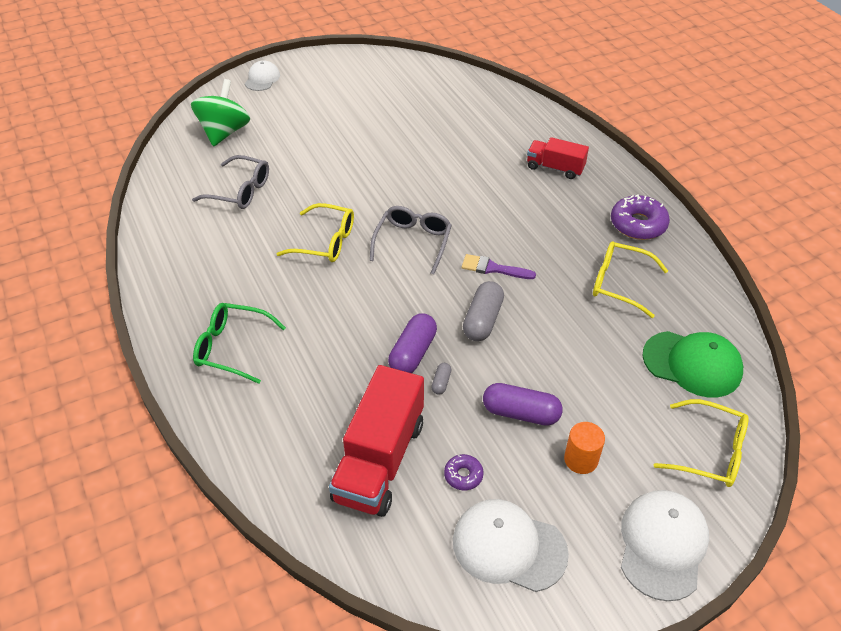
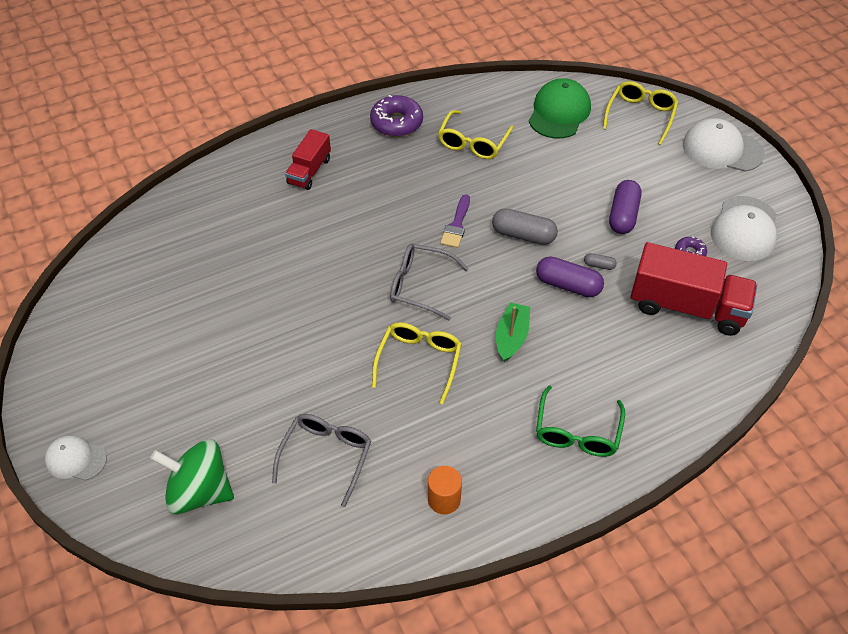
camera: 90 degrees left, 5 degrees up
orange cylinder [564,422,605,474] -> orange cylinder moved to [428,466,462,514]
none -> green boat [496,302,530,362]

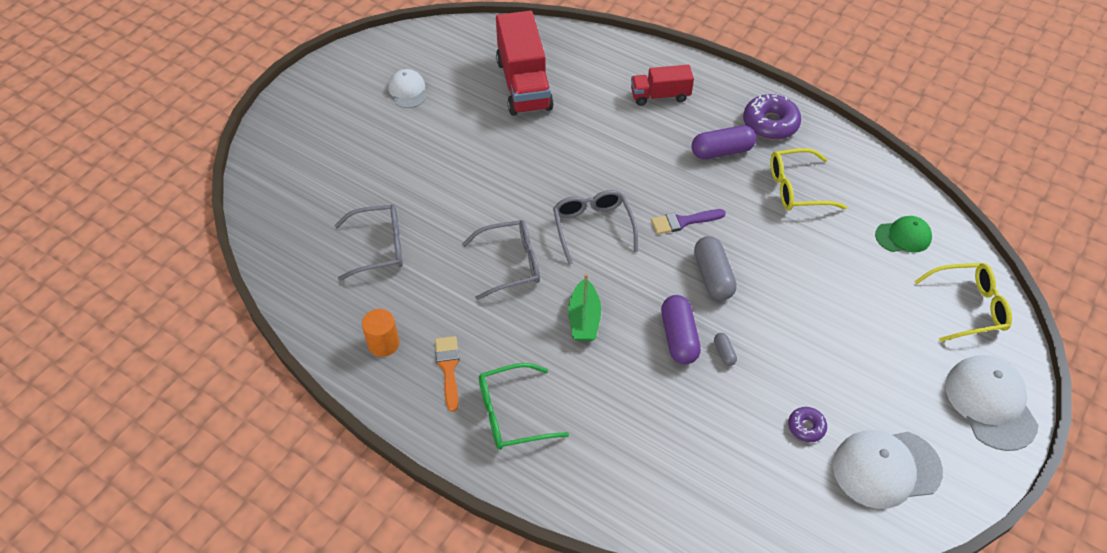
camera: 60 degrees right, 0 degrees up
white cap [45,435,107,481] -> white cap moved to [388,69,426,108]
green spinning top [150,439,234,514] -> none
yellow glasses [372,322,462,404] -> grey glasses [462,220,540,300]
green boat [496,302,530,362] -> green boat turned 105 degrees clockwise [568,274,601,341]
green cap [529,78,591,139] -> green cap [875,216,932,252], size x0.61
purple capsule [609,180,641,234] -> purple capsule moved to [692,125,756,159]
red truck [631,242,758,336] -> red truck moved to [496,11,554,116]
none -> orange brush [435,336,460,412]

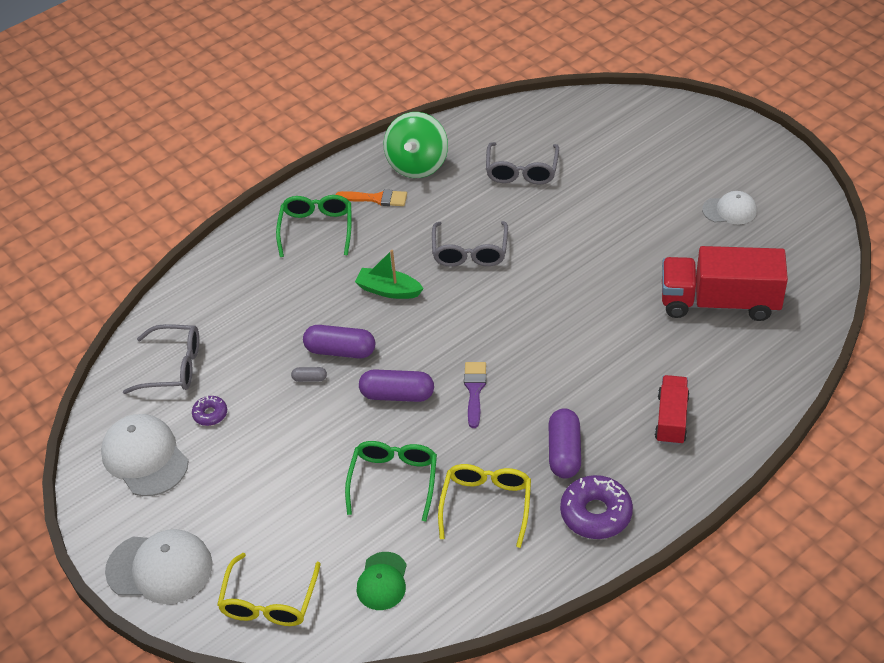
camera: 110 degrees right, 5 degrees down
orange cylinder [362,309,399,357] -> green spinning top [384,112,448,178]
grey glasses [553,190,638,265] -> grey glasses moved to [123,324,199,394]
grey capsule [694,236,737,301] -> purple capsule [359,369,434,402]
white cap [833,430,943,509] -> white cap turned 45 degrees counterclockwise [101,414,188,496]
none -> green glasses [345,441,437,522]

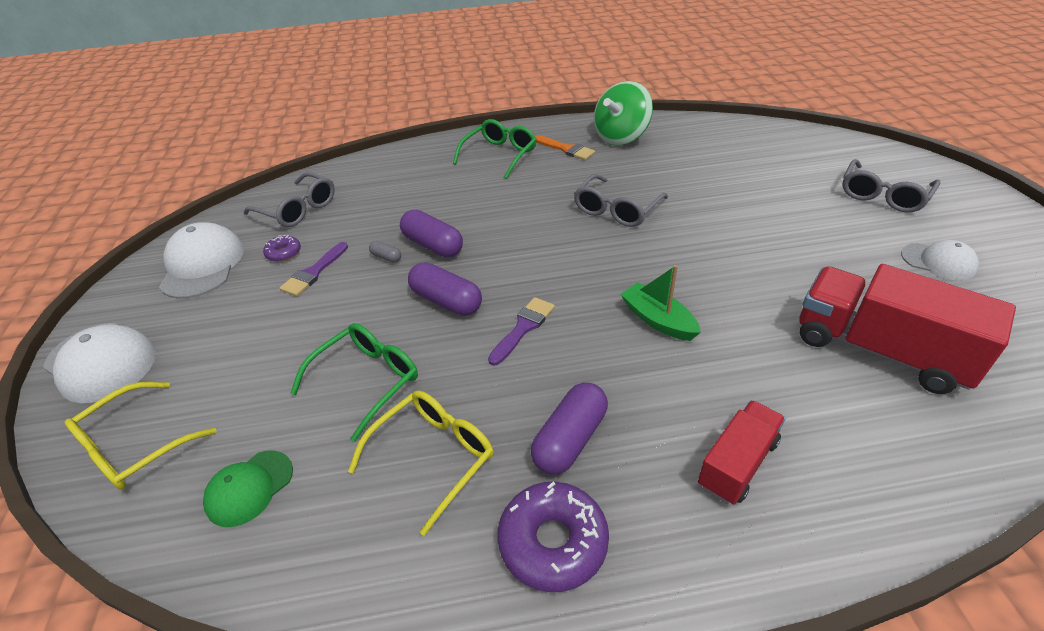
camera: 30 degrees right, 5 degrees down
green boat [355,250,424,299] -> green boat moved to [620,265,701,341]
grey glasses [486,142,559,185] -> grey glasses moved to [842,159,941,213]
none -> purple brush [280,242,348,296]

